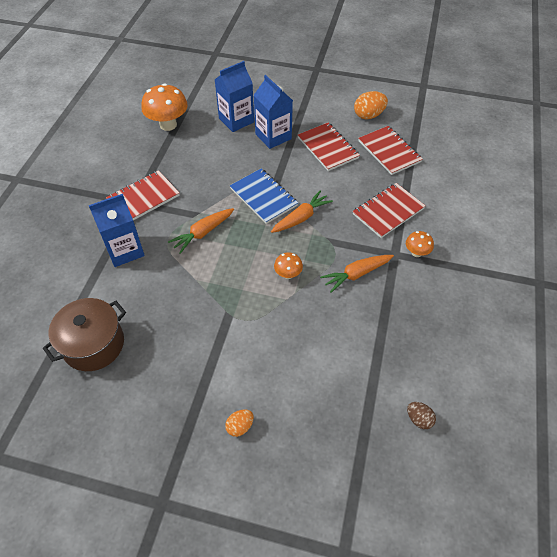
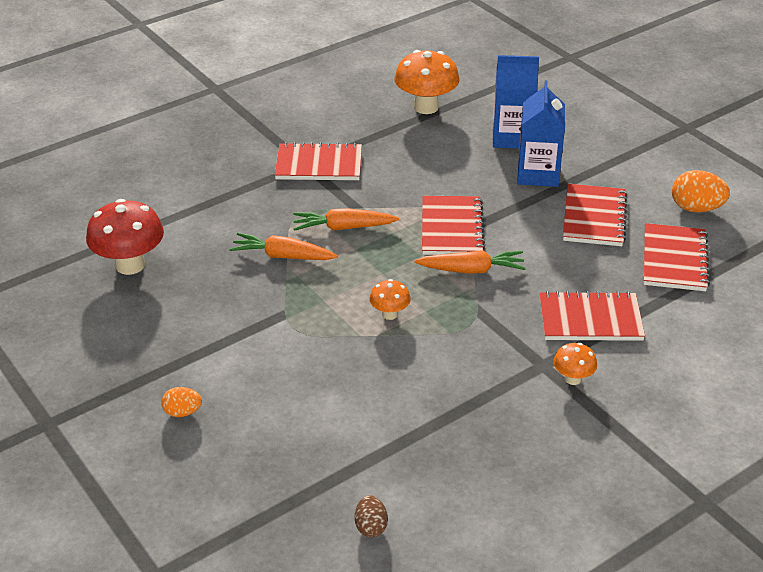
camera: 40 degrees right, 15 degrees down
brown pot [43,298,126,371] -> red mushroom [86,199,164,275]
blue carton [89,194,145,267] -> none
blue notebook [230,168,298,224] -> red notebook [422,196,485,255]
orange carrot [320,255,394,293] -> orange carrot moved to [229,233,338,260]

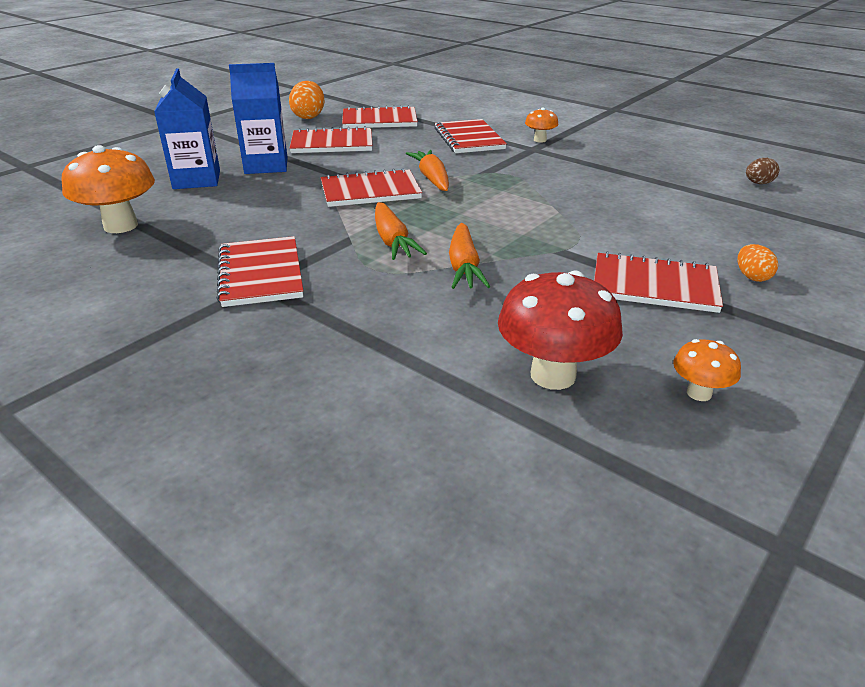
camera: 105 degrees left, 5 degrees down
orange mushroom [369,279,411,320] -> orange mushroom moved to [673,339,741,401]
none -> red notebook [594,251,723,313]

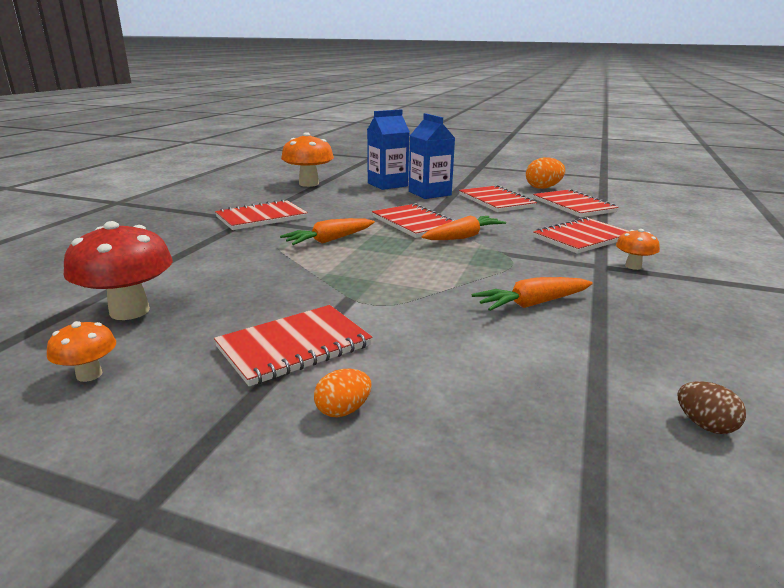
camera: 70 degrees right, 10 degrees down
orange carrot [449,223,491,289] -> orange carrot moved to [472,277,593,311]
red notebook [594,251,723,313] -> red notebook turned 60 degrees clockwise [214,305,373,386]

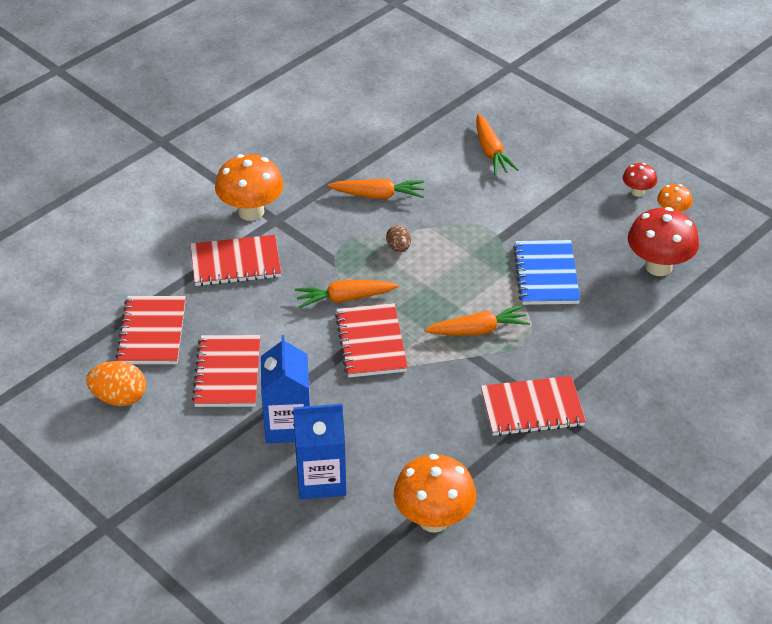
camera: 155 degrees left, 20 degrees up
red notebook [214,305,373,386] -> none
orange egg [314,369,371,417] -> none
orange mushroom [616,229,660,270] -> orange mushroom [215,154,283,221], size x1.94
brown egg [678,381,746,434] -> brown egg moved to [386,225,411,252]
none -> orange carrot [476,114,519,175]
none -> blue notebook [513,240,580,305]
none -> red mushroom [623,163,657,197]

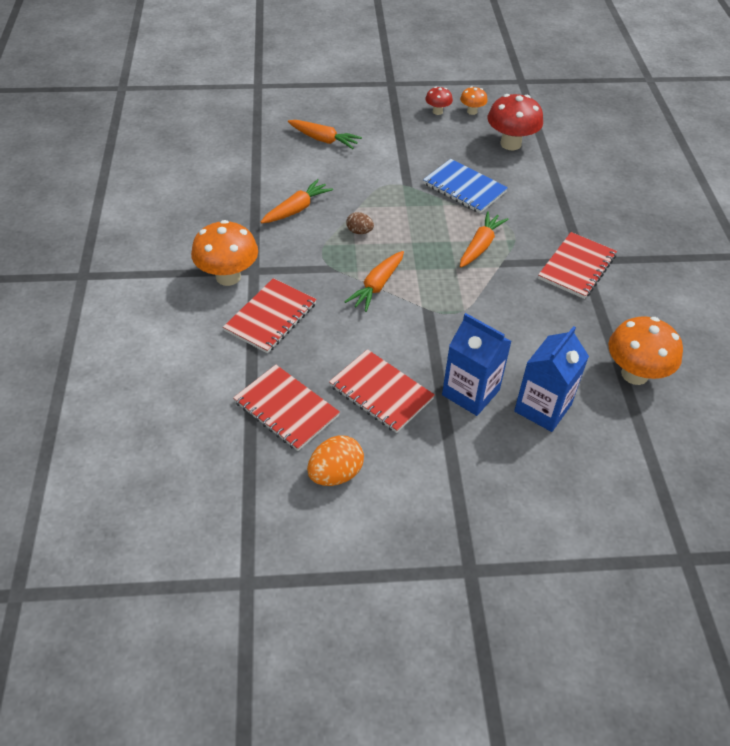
camera: 50 degrees left, 5 degrees up
red notebook [335,303,408,378] -> none

